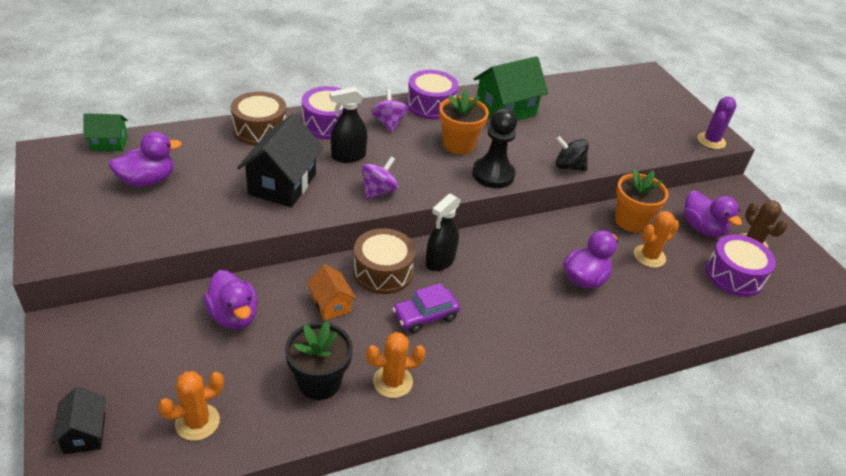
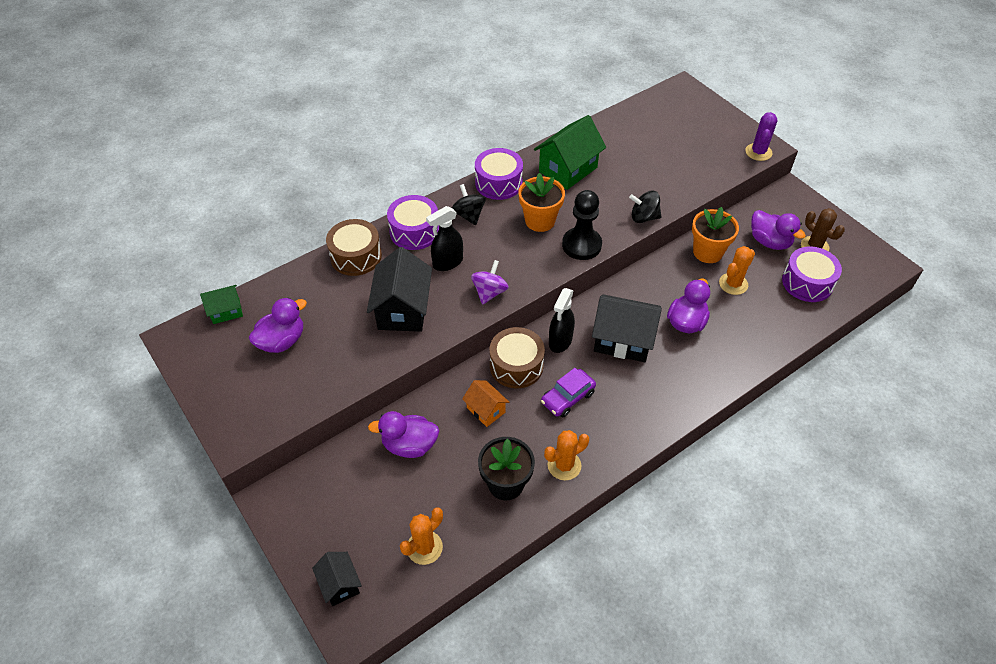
camera: 10 degrees left, 10 degrees up
purple duck [203,270,258,329] -> purple duck turned 135 degrees clockwise [368,411,439,458]
purple spinning top [371,89,409,133] -> black spinning top [452,184,486,225]
none -> black house [592,294,662,362]

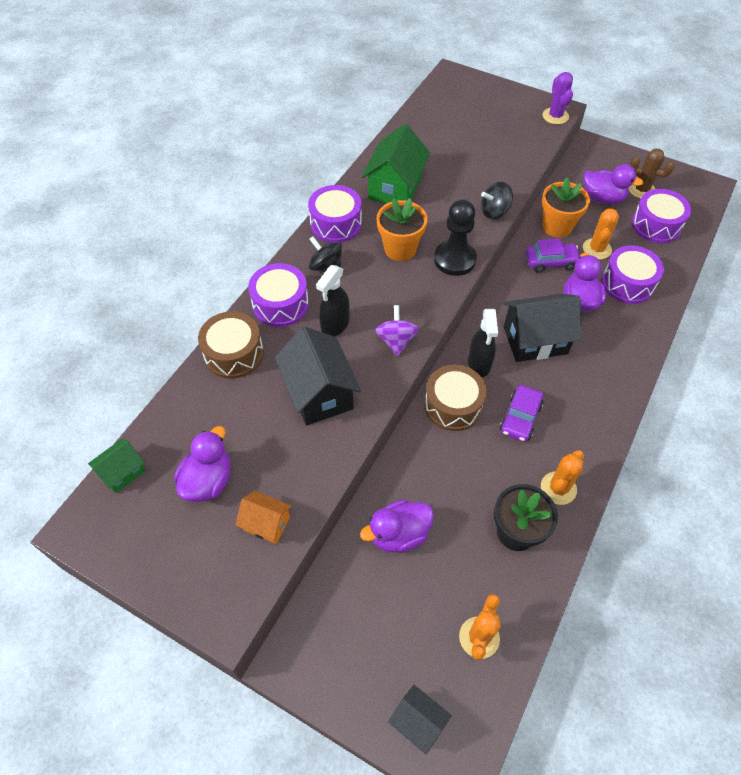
camera: 25 degrees left, 5 degrees up
orange house [462,380,509,427] -> orange house moved to [235,491,292,544]
none -> purple car [526,238,580,273]
none -> purple drum [602,245,664,304]

